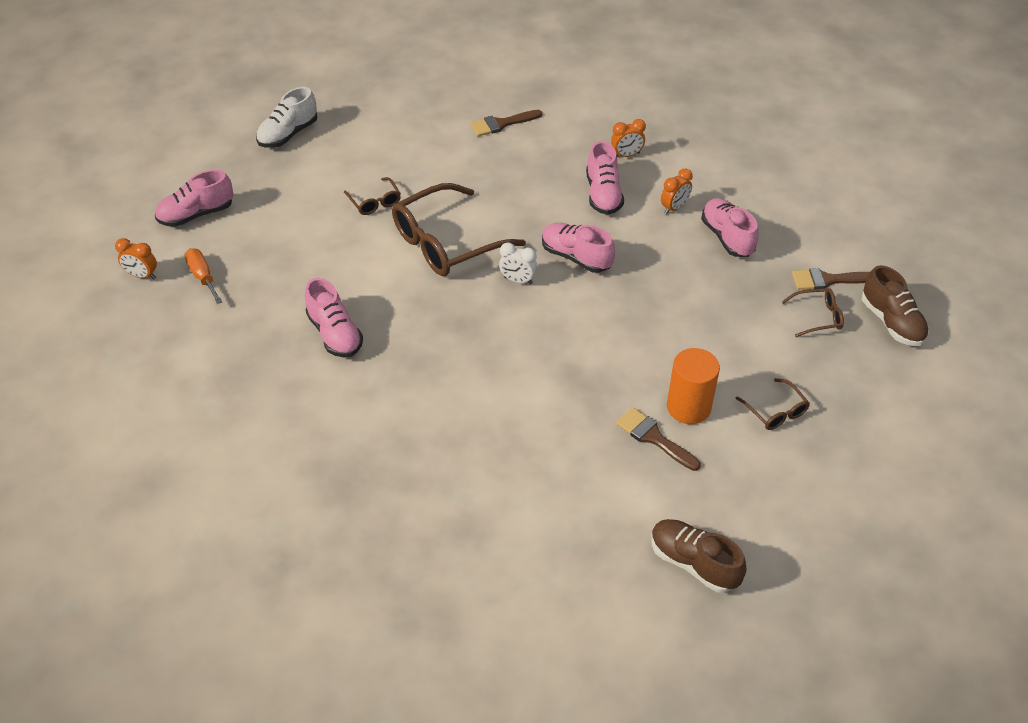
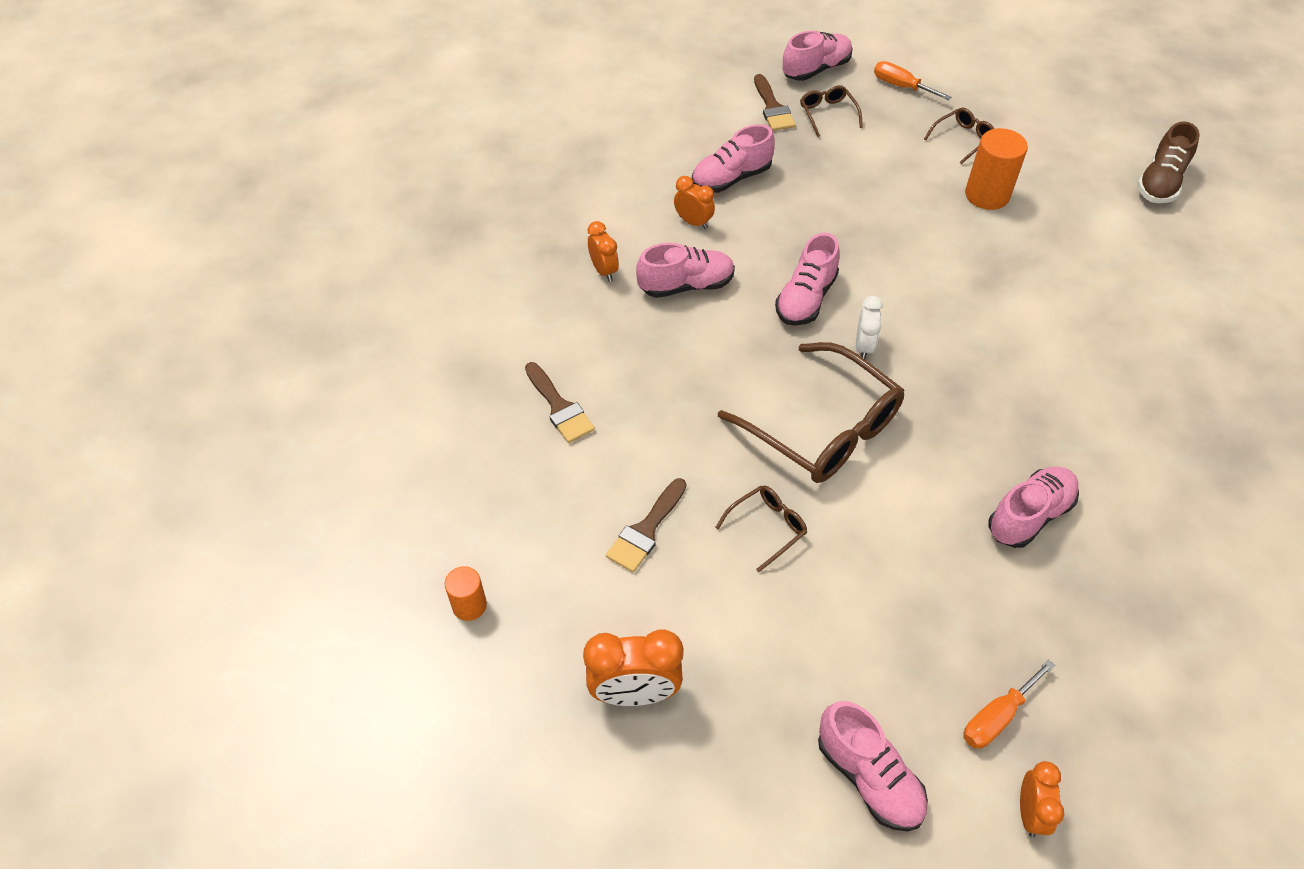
camera: 100 degrees left, 5 degrees up
white shoe [256,87,317,148] -> orange clock [583,629,683,706]
brown brush [616,407,701,471] -> brown brush moved to [606,478,686,572]
brown shoe [862,265,929,346] -> pink shoe [782,31,852,81]
none -> orange cylinder [445,566,487,621]
none -> orange screwdriver [874,61,951,100]

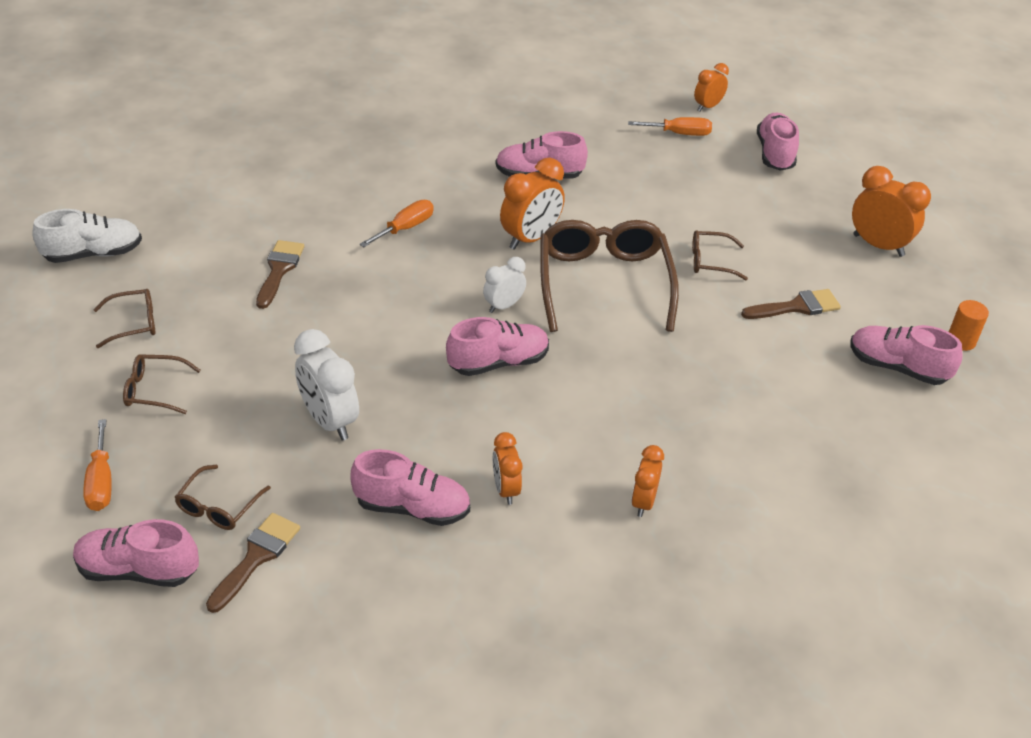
camera: 140 degrees left, 10 degrees down
brown brush [525,362,595,443] -> brown brush moved to [256,240,304,309]
pink shoe [636,243,735,298] -> pink shoe moved to [850,325,962,385]
orange cylinder [965,128,1028,210] -> none
brown shoe [1137,121,1200,203] -> white shoe [32,209,142,263]
none -> brown glasses [93,289,155,348]
none -> white clock [294,329,359,441]
none -> orange screwdriver [359,200,434,247]
none -> orange clock [500,158,565,250]

